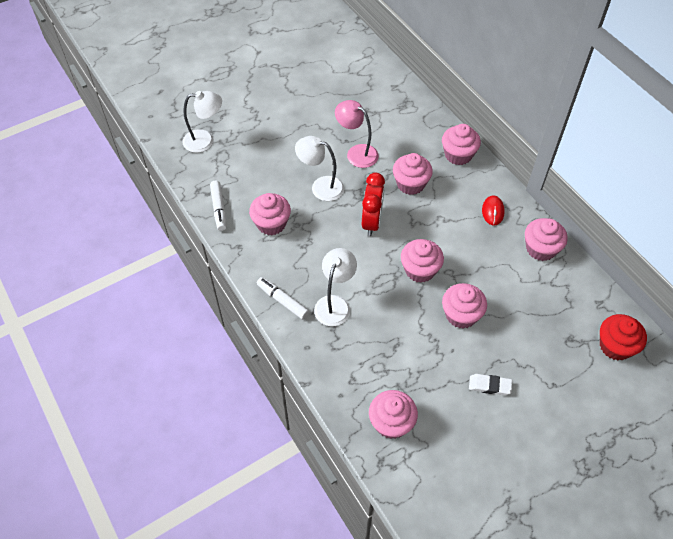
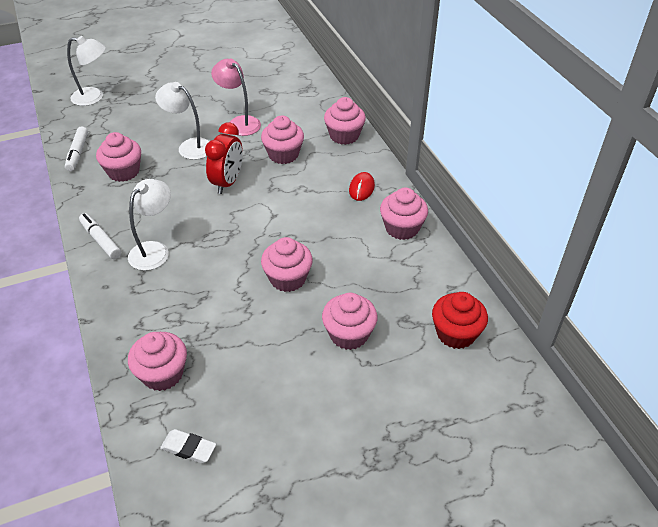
camera: 10 degrees right, 10 degrees down
pink cupcake [401,239,444,283] -> pink cupcake moved to [322,293,377,350]
white eraser [469,374,512,395] -> white eraser moved to [160,429,216,463]

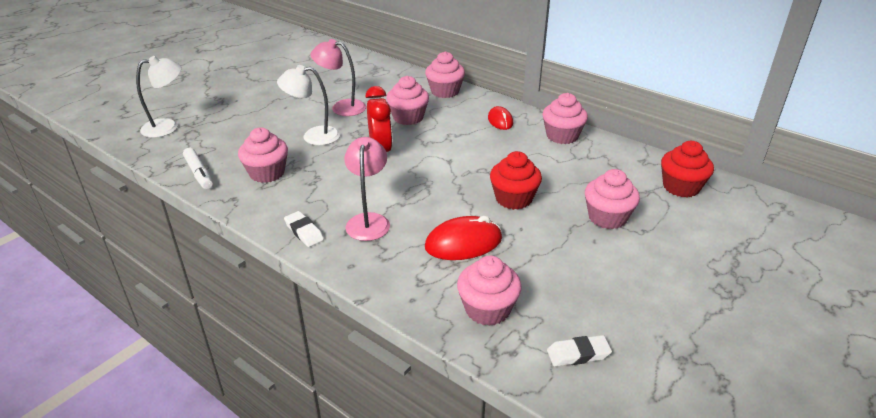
camera: 30 degrees left, 10 degrees down
white marker [79,213,121,259] -> white eraser [284,211,324,247]
white lamp [128,179,171,271] -> pink lamp [344,137,390,241]
pink cupcake [261,237,313,292] -> red cupcake [490,151,542,210]
none -> red mouse [425,216,502,260]

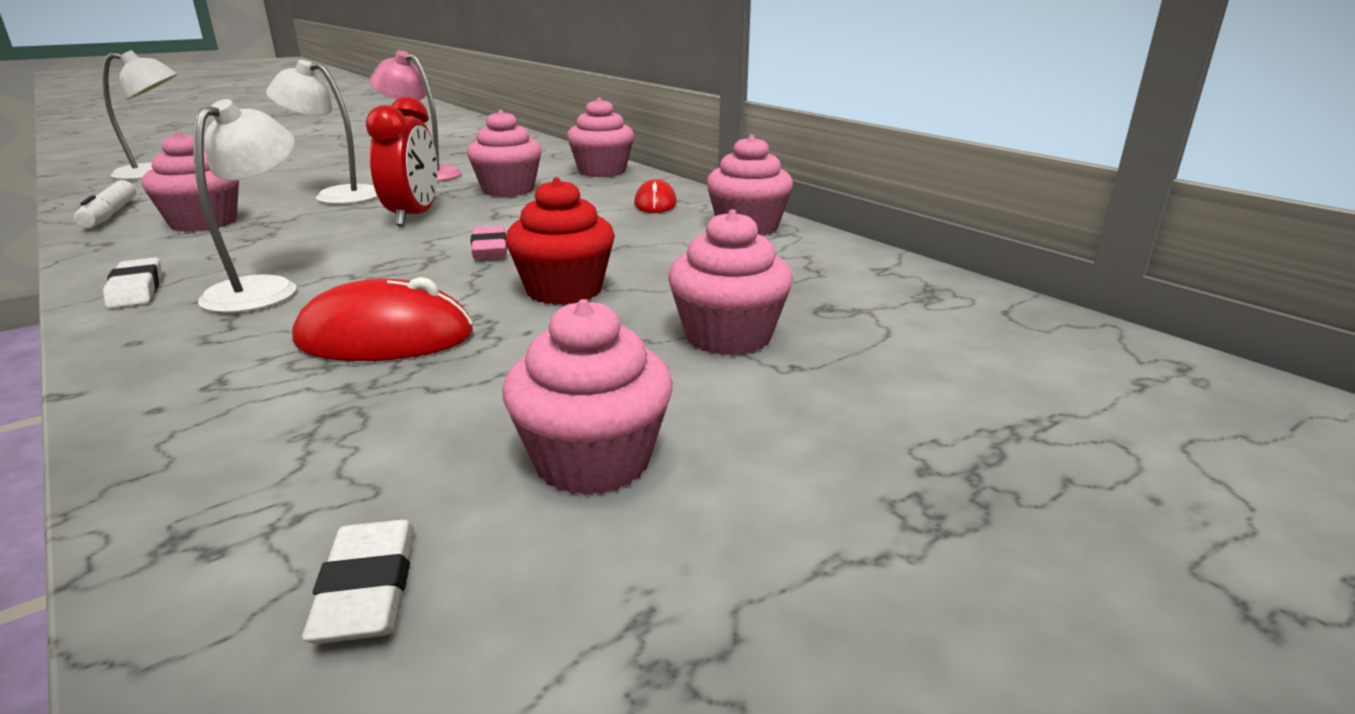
camera: 15 degrees right, 10 degrees down
pink lamp [344,137,390,241] -> white lamp [193,99,296,313]
pink cupcake [457,256,522,326] -> pink cupcake moved to [503,299,672,496]
white eraser [547,335,612,366] -> white eraser turned 75 degrees clockwise [302,520,414,644]
red cupcake [661,141,714,197] -> none
none -> pink eraser [471,226,507,259]

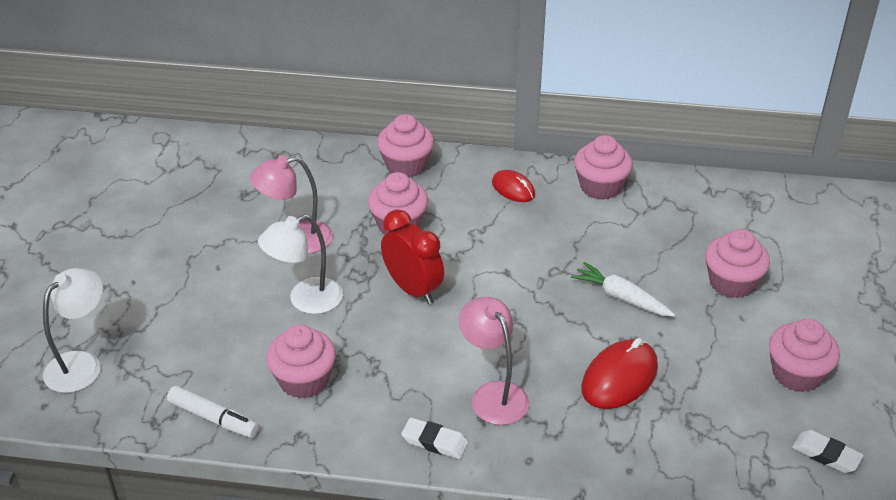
camera: 45 degrees left, 15 degrees up
white lamp [193,99,296,313] -> pink lamp [459,297,529,425]
pink eraser [471,226,507,259] -> none
red cupcake [506,177,615,305] -> white carrot [571,262,675,317]

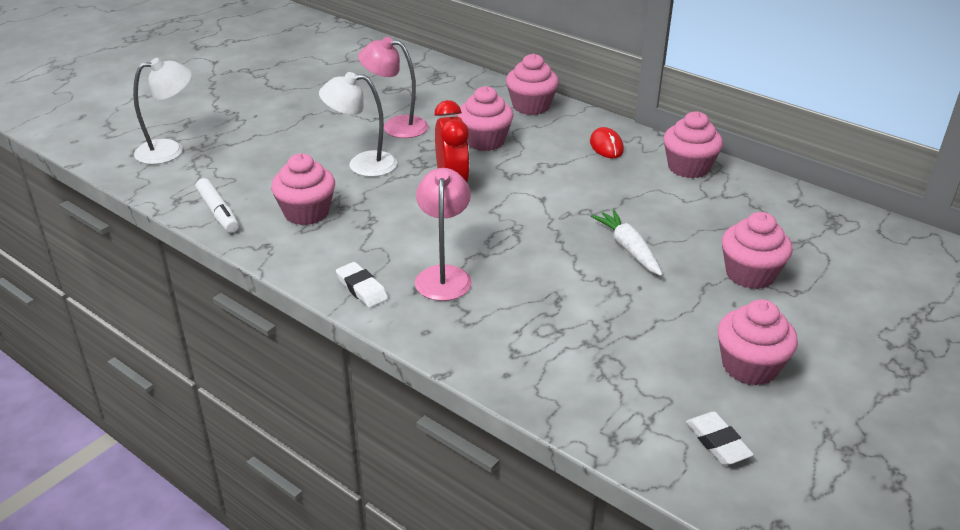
camera: 30 degrees right, 5 degrees down
red mouse [581,338,658,409] -> none

